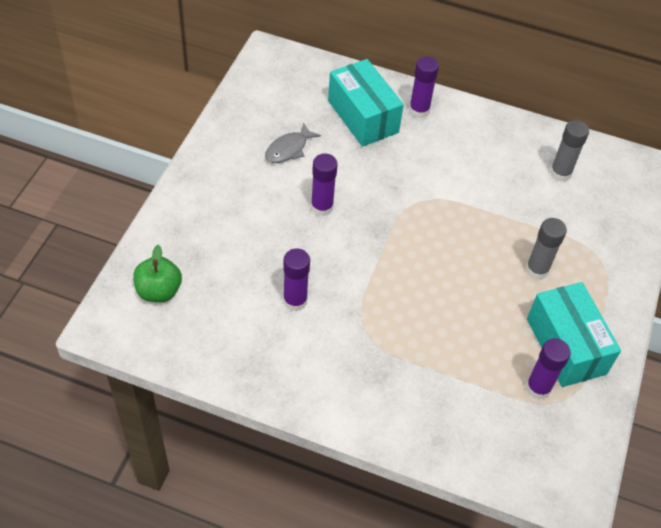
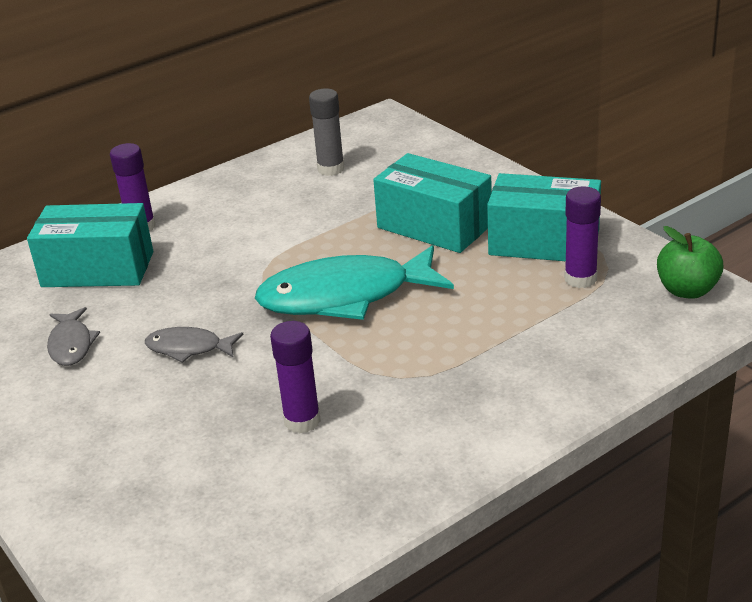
camera: 50 degrees left, 20 degrees down
green apple [133,245,182,302] -> green apple moved to [657,226,724,299]
purple glue stick [311,153,338,216] -> grey fish [145,327,244,363]
grey glue stick [526,218,567,280] -> turquoise box [373,153,492,253]
none -> turquoise fish [255,245,454,320]

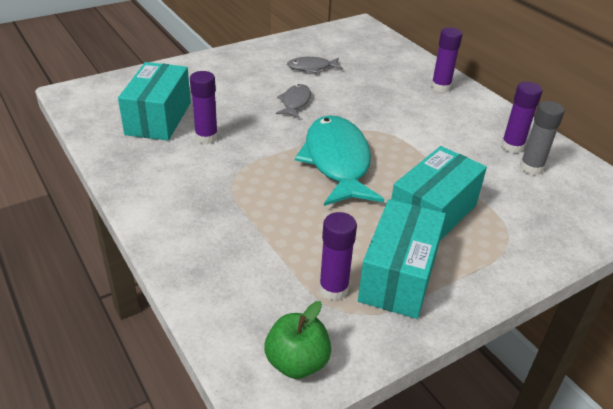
camera: 90 degrees right, 5 degrees up
turquoise box [27,203,153,287] -> turquoise box moved to [118,62,191,141]
none -> purple glue stick [501,82,542,153]

